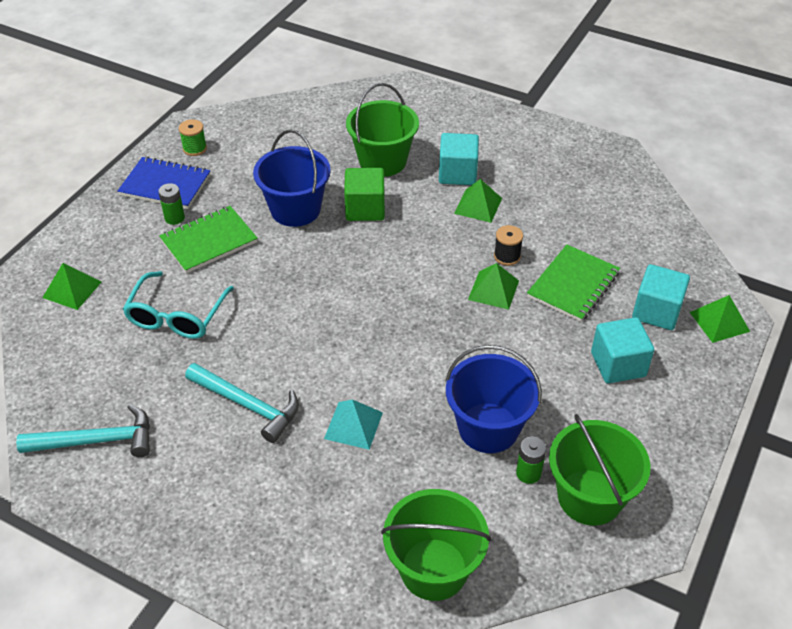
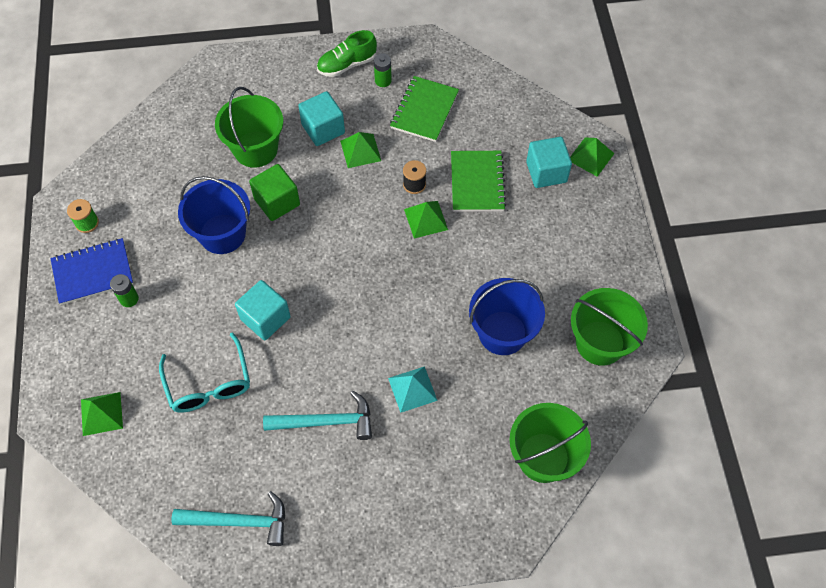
camera: 35 degrees left, 15 degrees up
turquoise hammer [16,404,150,457] -> turquoise hammer turned 45 degrees clockwise [172,491,285,546]
green notebook [159,206,258,273] -> green notebook moved to [390,76,459,142]
green battery [516,436,546,484] -> green battery moved to [374,53,392,87]
turquoise cube [591,317,654,384] -> turquoise cube moved to [235,280,291,341]
none -> green shoe [317,30,377,77]

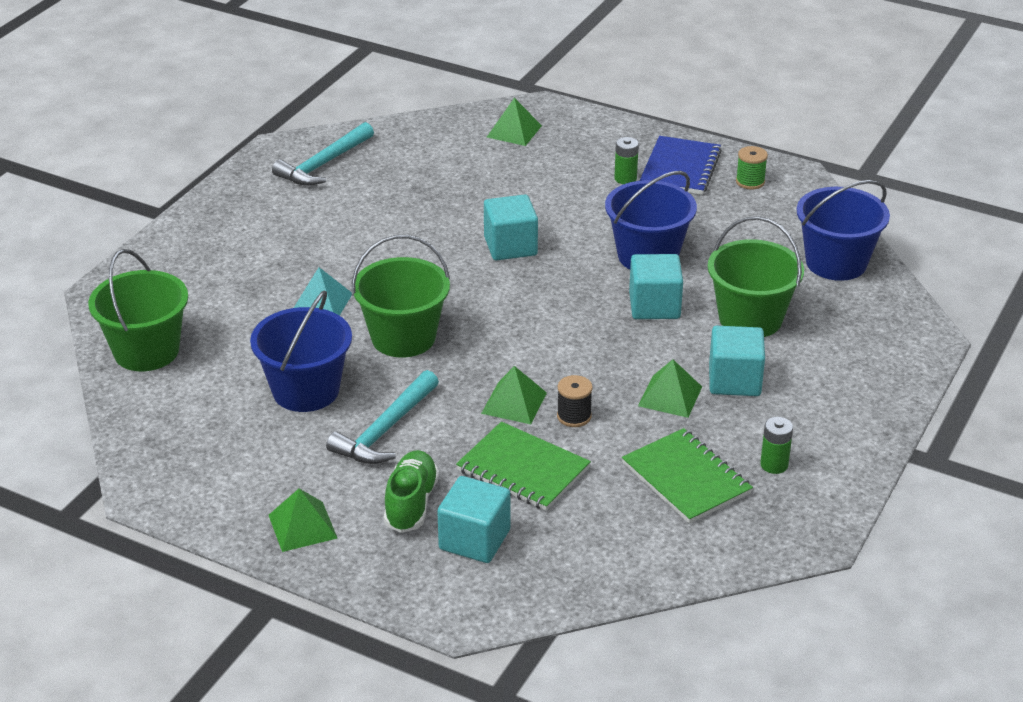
camera: 125 degrees right, 25 degrees down
turquoise glasses [159,332,250,413] -> none
green cube [249,164,300,221] -> turquoise cube [629,254,683,319]
turquoise hammer [263,391,372,440] -> turquoise hammer moved to [326,370,439,464]
green shoe [317,30,377,77] -> green shoe moved to [384,450,439,533]
green pyramid [570,137,615,177] -> green pyramid moved to [269,488,337,552]
green bucket [571,288,648,366] -> green bucket moved to [352,235,450,357]
none -> blue bucket [797,180,890,281]

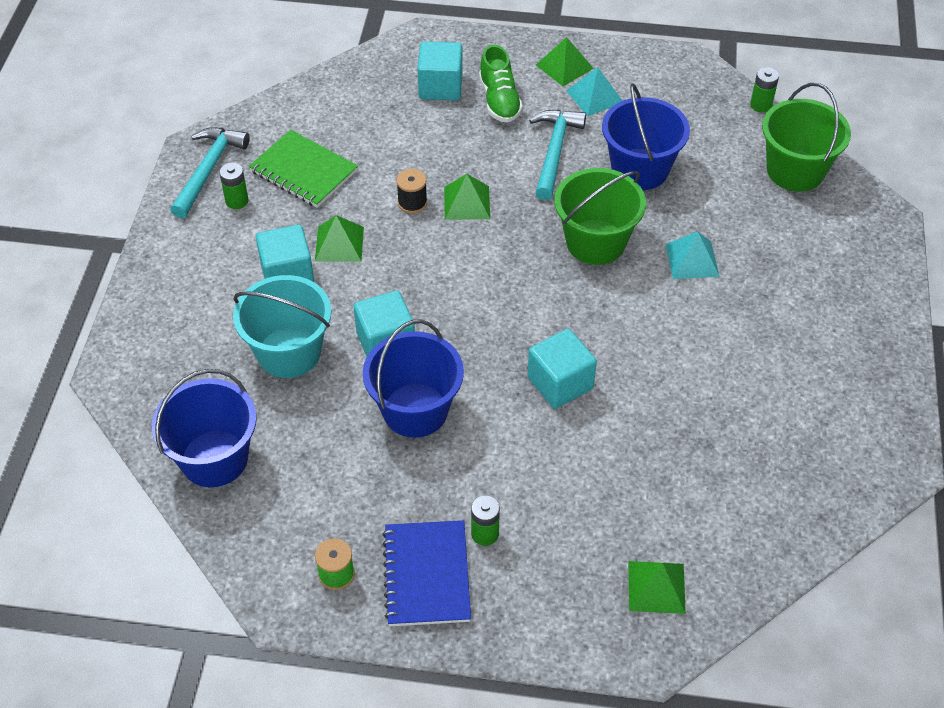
camera: 160 degrees right, 15 degrees up
turquoise hammer [272,122,374,186] -> turquoise hammer moved to [170,127,250,219]
green notebook [456,422,591,511] -> none
green bucket [707,216,804,337] -> turquoise bucket [233,275,331,378]
none -> turquoise pyramid [566,67,623,116]
none -> green battery [750,67,779,113]

